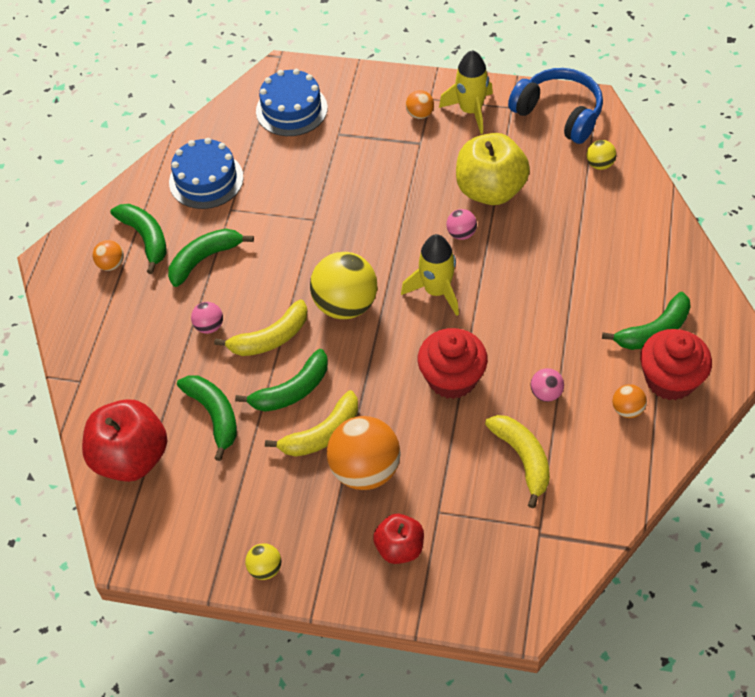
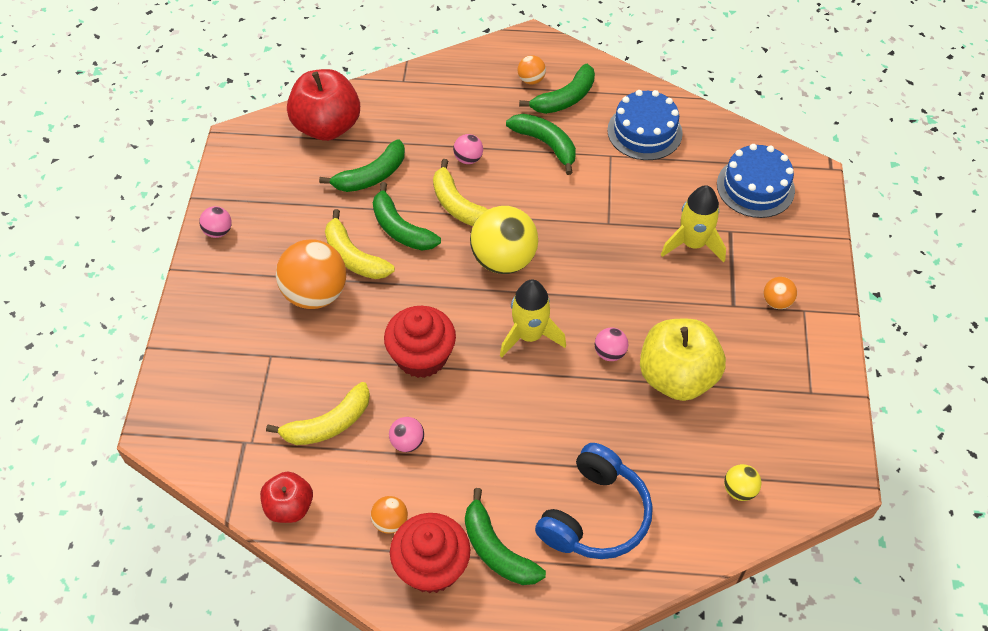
camera: 80 degrees right, 0 degrees up
yellow ball [245,543,281,580] -> pink ball [199,206,232,238]
red apple [373,514,424,564] -> red apple moved to [260,472,313,523]
yellow rocket [439,50,493,134] -> yellow rocket moved to [661,185,726,262]
blue headphones [508,68,603,144] -> blue headphones moved to [535,443,653,559]

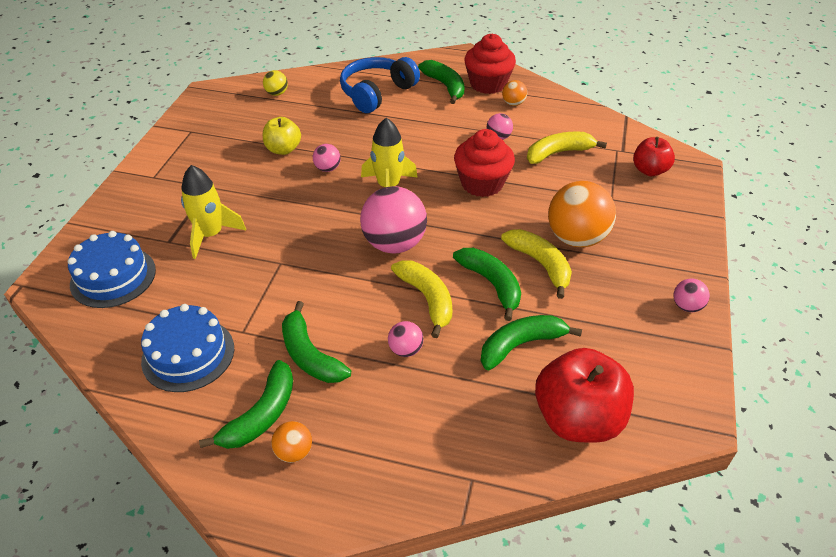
camera: 170 degrees left, 10 degrees down
red apple [260,472,313,523] -> red apple moved to [633,137,675,176]
yellow ball [470,206,538,274] -> pink ball [360,186,427,253]
green banana [519,64,595,114] -> green banana turned 150 degrees clockwise [199,360,293,449]
yellow apple [640,319,726,401] -> yellow apple [263,117,301,155], size x0.58
orange ball [763,277,797,309] -> none

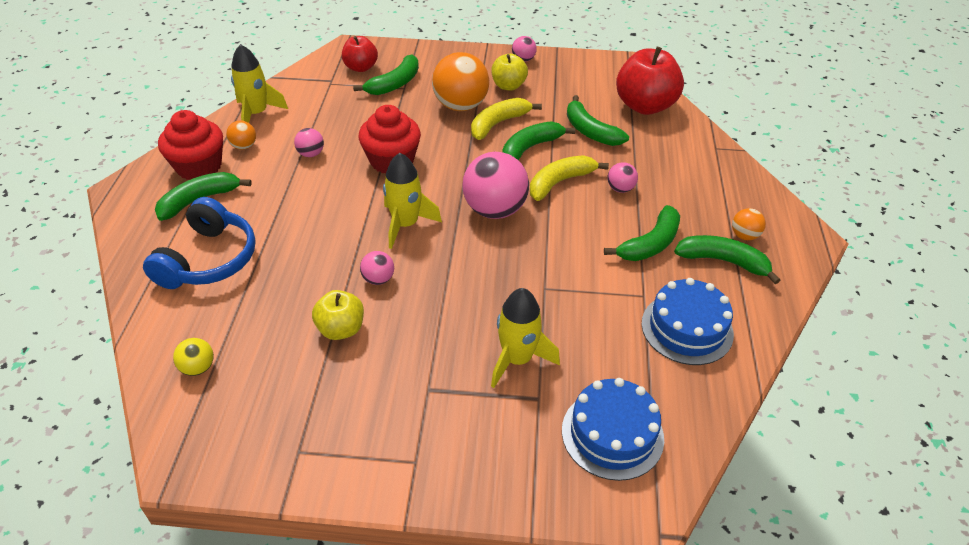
camera: 100 degrees left, 0 degrees up
blue headphones [340,57,420,113] -> blue headphones turned 105 degrees counterclockwise [143,197,256,289]
yellow banana [527,132,607,164] -> none
none -> yellow rocket [231,44,288,123]
none -> green banana [353,54,419,95]
none -> yellow apple [491,54,528,91]

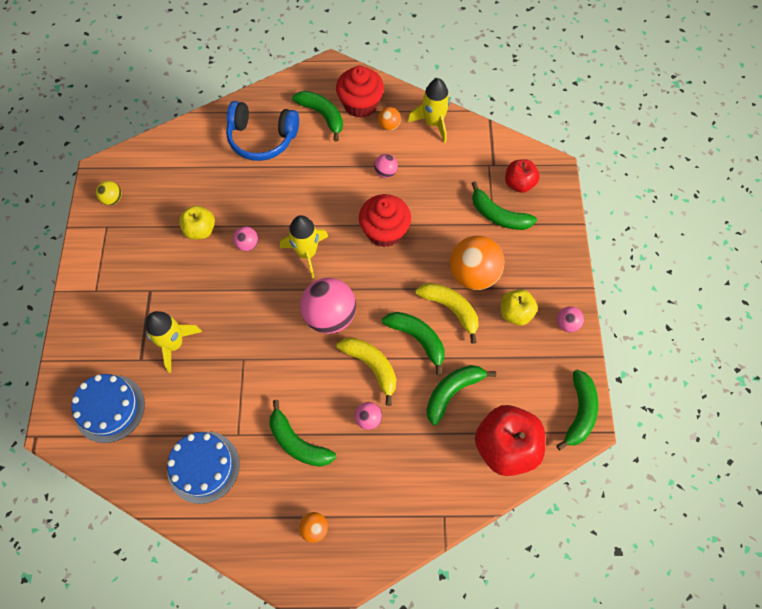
camera: 85 degrees right, 20 degrees up
yellow ball [173,338,214,376] -> yellow ball moved to [96,181,122,205]
green banana [674,235,781,284] -> green banana moved to [556,370,598,450]

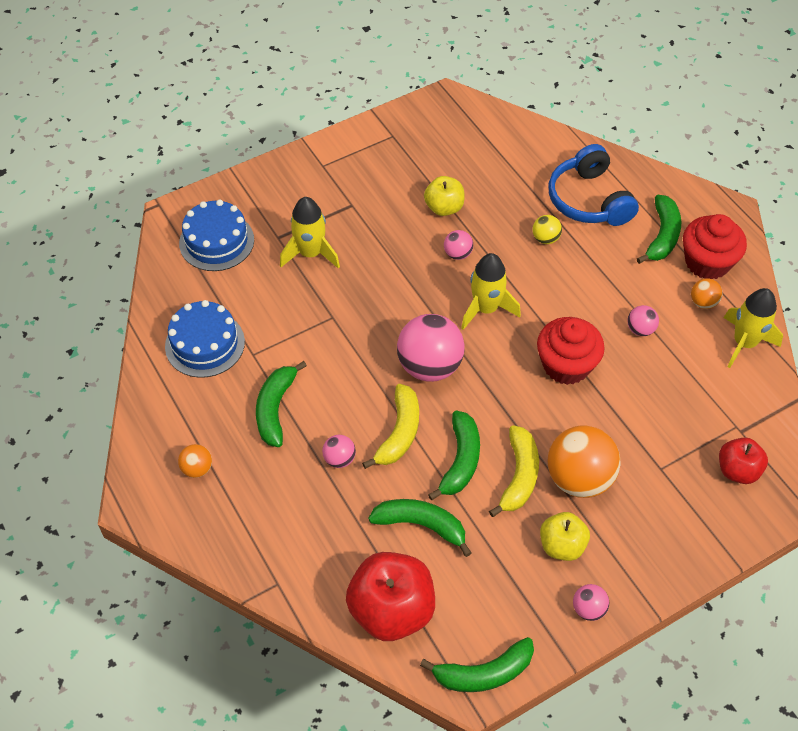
camera: 60 degrees right, 10 degrees down
yellow ball [96,181,122,205] -> yellow ball moved to [532,215,562,244]
green banana [471,181,537,230] -> none

